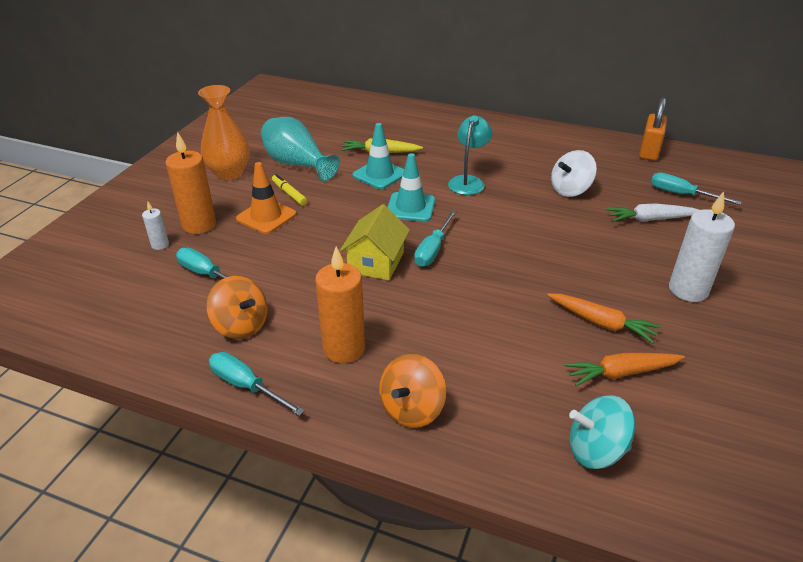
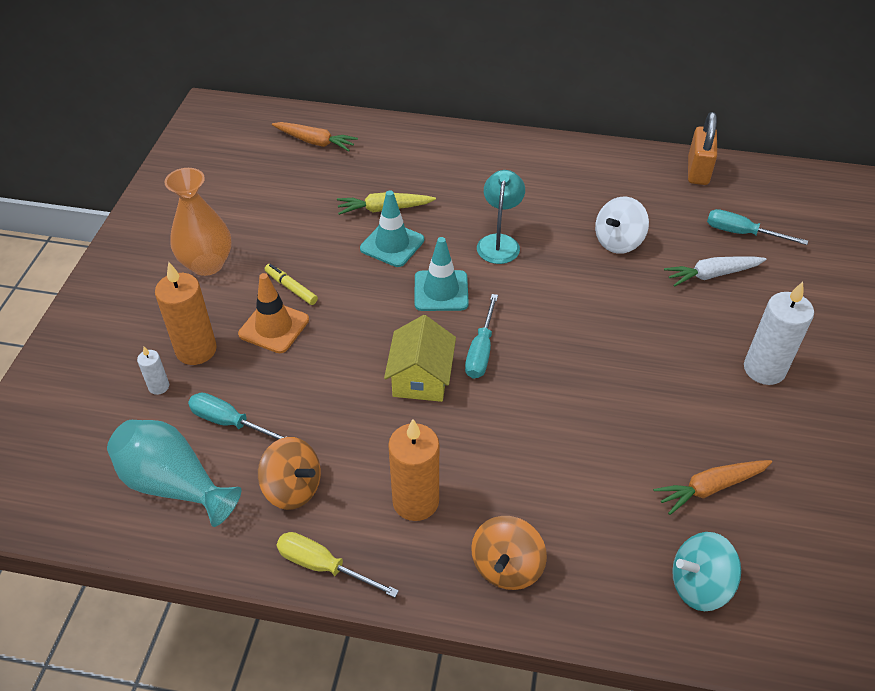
camera: 10 degrees left, 10 degrees up
turquoise screwdriver [209,352,305,416] -> yellow screwdriver [276,532,399,598]
turquoise vase [261,117,340,182] -> turquoise vase moved to [107,420,241,527]
orange carrot [547,294,661,343] -> orange carrot moved to [272,122,358,151]

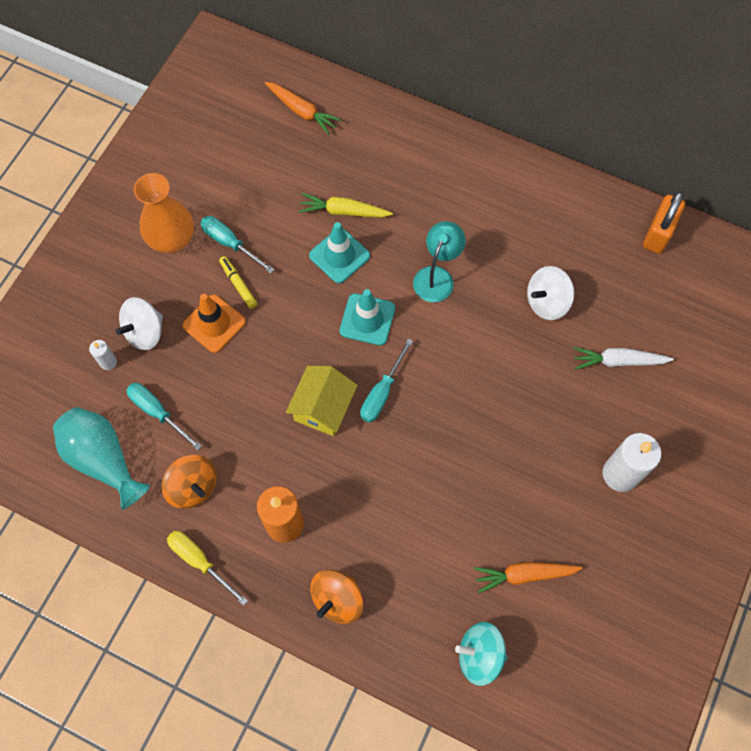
camera: 15 degrees right, 20 degrees up
orange candle [155,262,217,365] -> white spinning top [116,297,163,350]
turquoise screwdriver [707,209,808,245] -> turquoise screwdriver moved to [200,216,275,273]

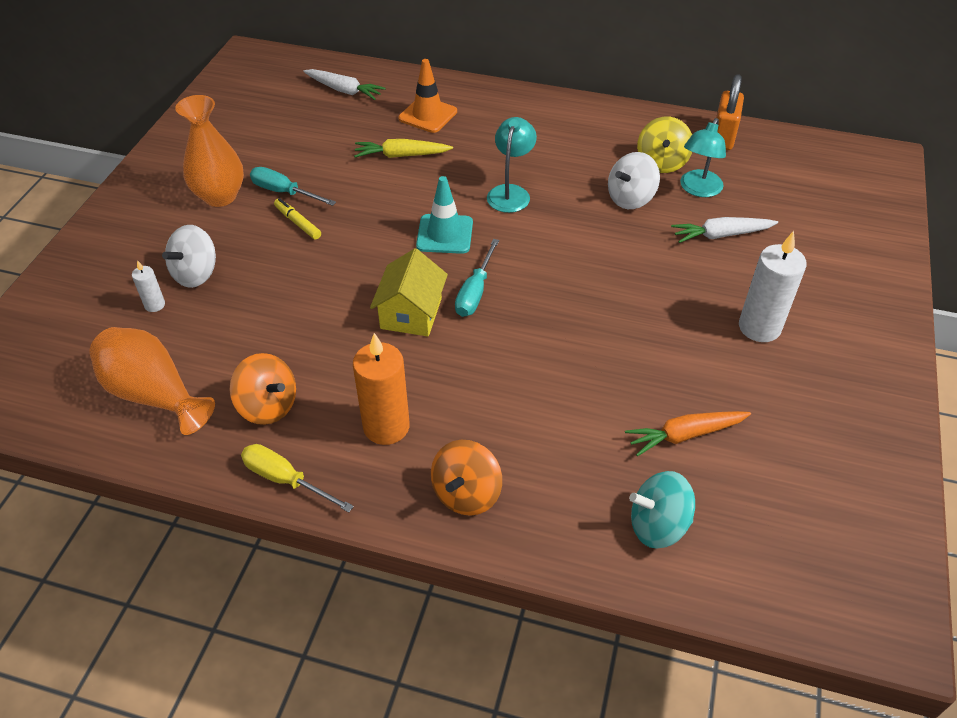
camera: 10 degrees left, 20 degrees down
turquoise vase [53,407,150,510] -> orange vase [89,327,215,435]
turquoise screwdriver [127,383,202,450] -> none
orange traffic cone [182,294,246,353] -> orange traffic cone moved to [398,59,457,133]
orange carrot [265,82,341,135] -> white carrot [303,69,386,100]
turquoise traffic cone [309,222,370,283] -> none
none -> yellow spinning top [637,117,692,173]
none -> turquoise lamp [680,118,726,197]

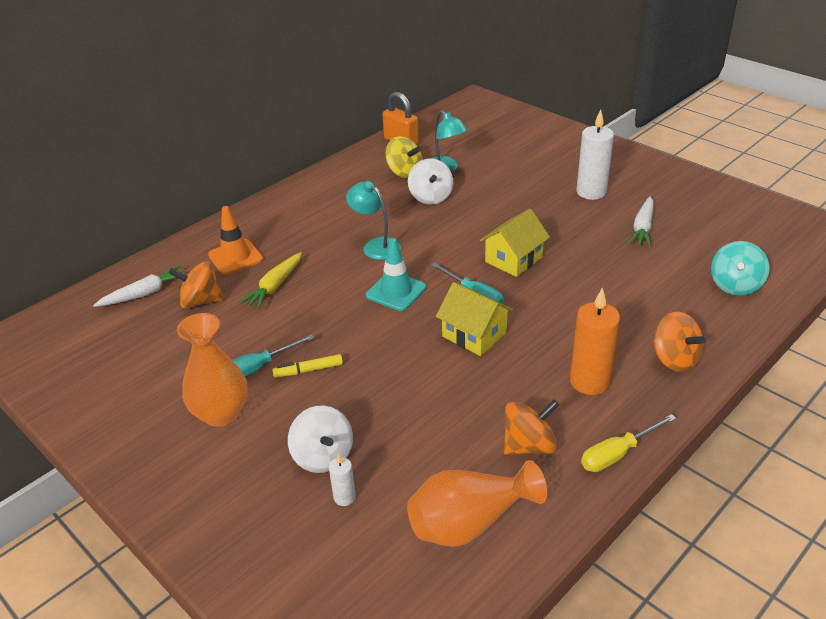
camera: 60 degrees left, 10 degrees down
orange carrot [625,411,751,456] -> none
white carrot [671,217,778,243] -> white carrot moved to [628,197,654,247]
none -> orange spinning top [169,261,224,308]
none -> yellow house [480,209,550,277]

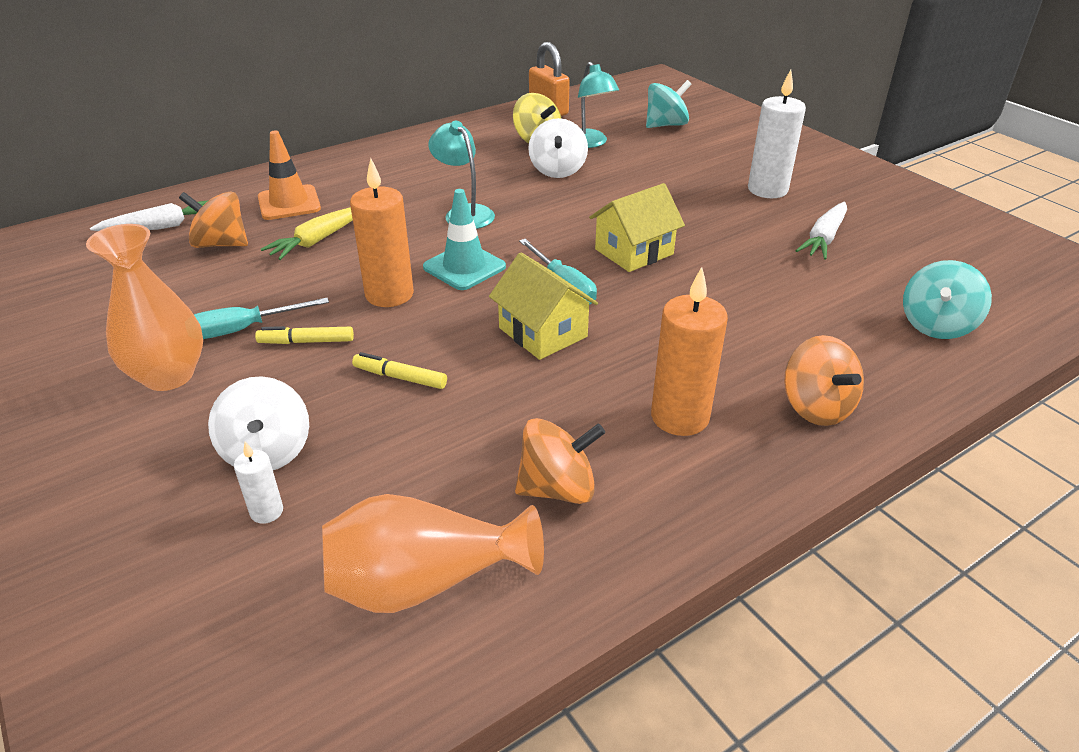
camera: 10 degrees right, 0 degrees up
yellow screwdriver [581,414,676,472] -> none
none -> orange candle [350,158,414,307]
none -> yellow marker [352,352,447,389]
none -> turquoise spinning top [646,80,692,128]

